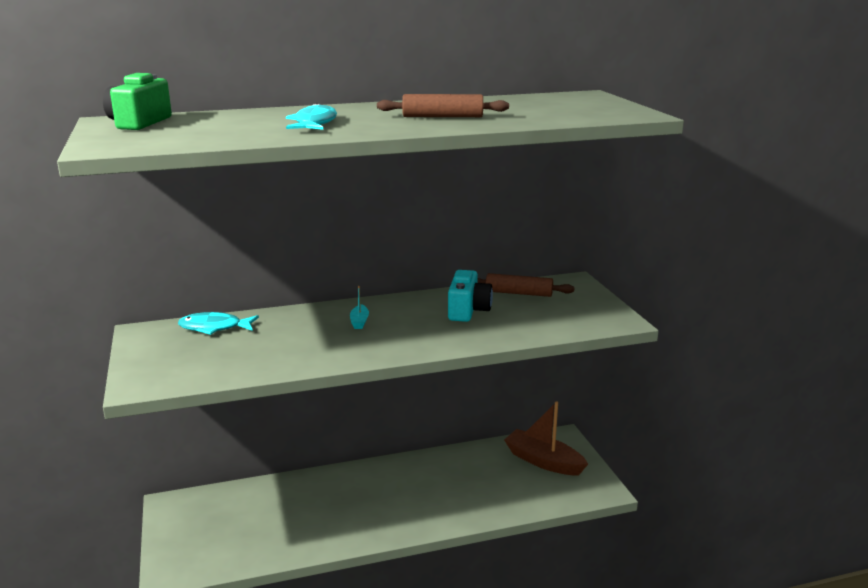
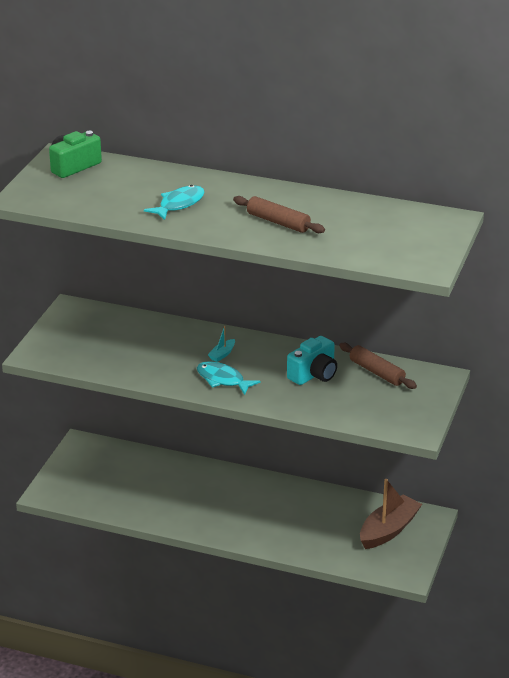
camera: 35 degrees right, 10 degrees up
turquoise fish [178,312,259,335] -> turquoise fish moved to [197,361,261,395]
brown boat [504,401,588,475] -> brown boat turned 60 degrees clockwise [360,479,422,549]

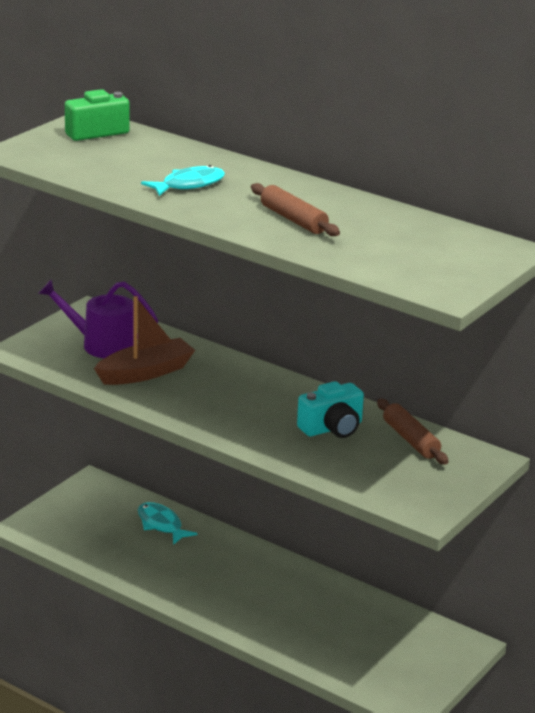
camera: 15 degrees right, 5 degrees down
turquoise fish [197,361,261,395] -> turquoise fish moved to [138,502,198,545]
turquoise boat [208,326,235,362] -> none
brown boat [360,479,422,549] -> brown boat moved to [94,296,195,385]
none -> purple watering can [38,279,158,358]

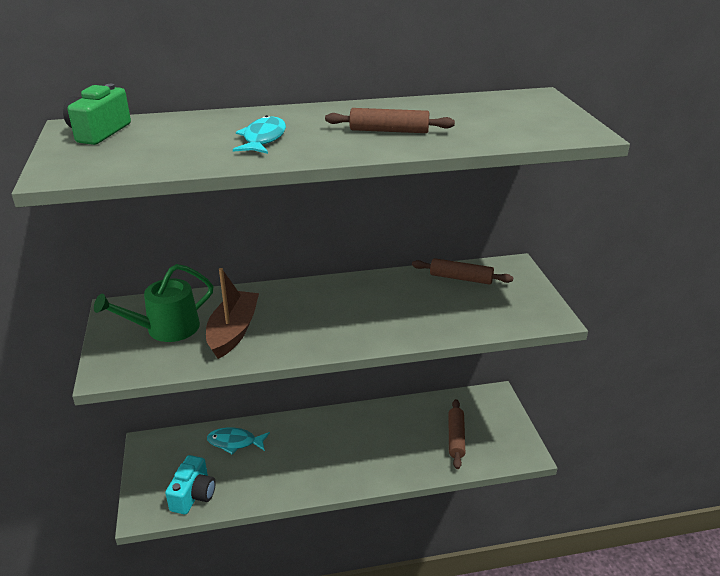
camera: 45 degrees left, 5 degrees up
purple watering can [38,279,158,358] -> green watering can [94,264,213,342]
turquoise camera [297,381,364,438] -> turquoise camera moved to [165,455,216,514]
none -> brown rolling pin [448,399,465,469]

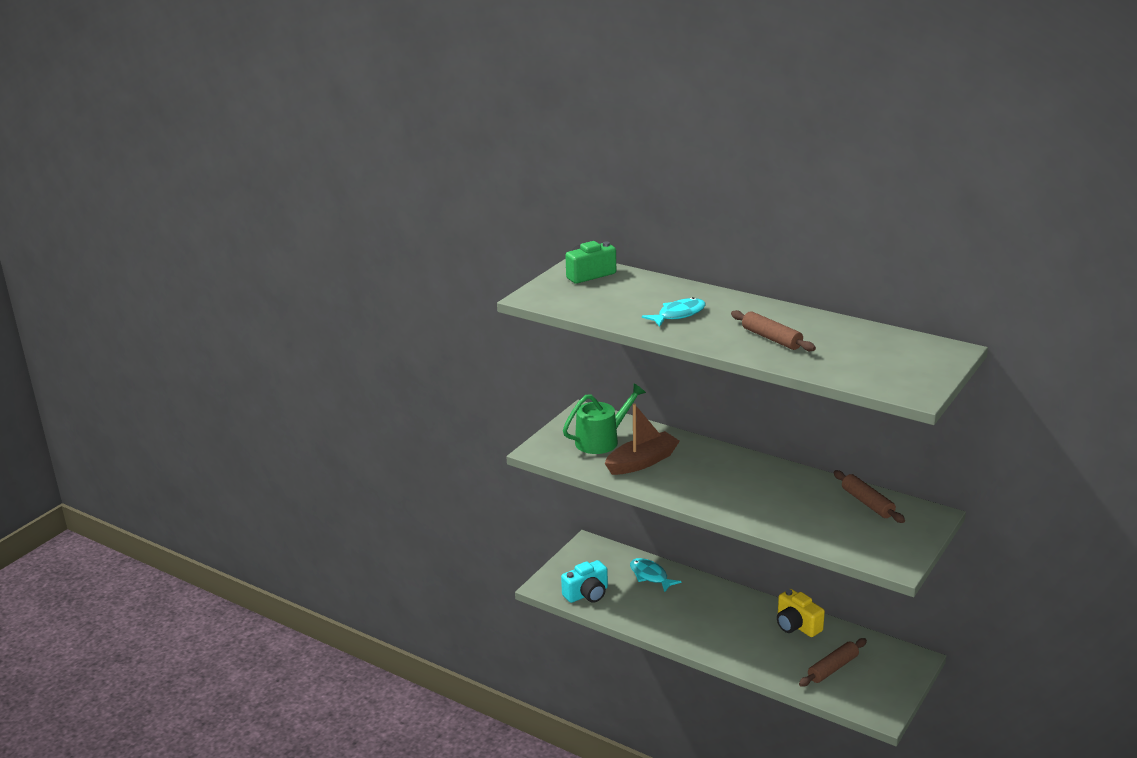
camera: 45 degrees right, 5 degrees down
green watering can [94,264,213,342] -> green watering can turned 135 degrees clockwise [563,383,646,454]
none -> yellow camera [777,589,825,637]

